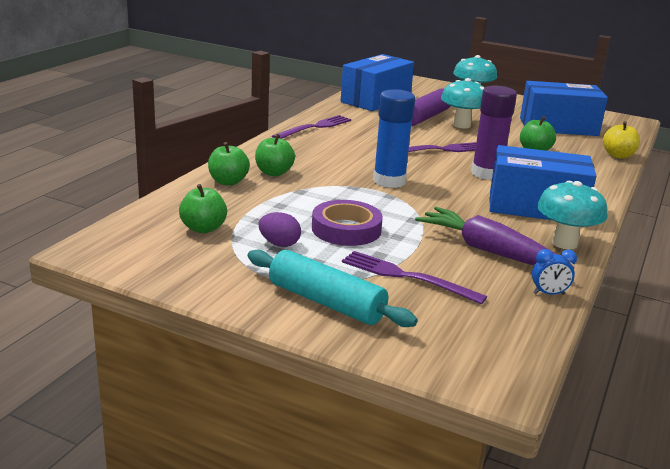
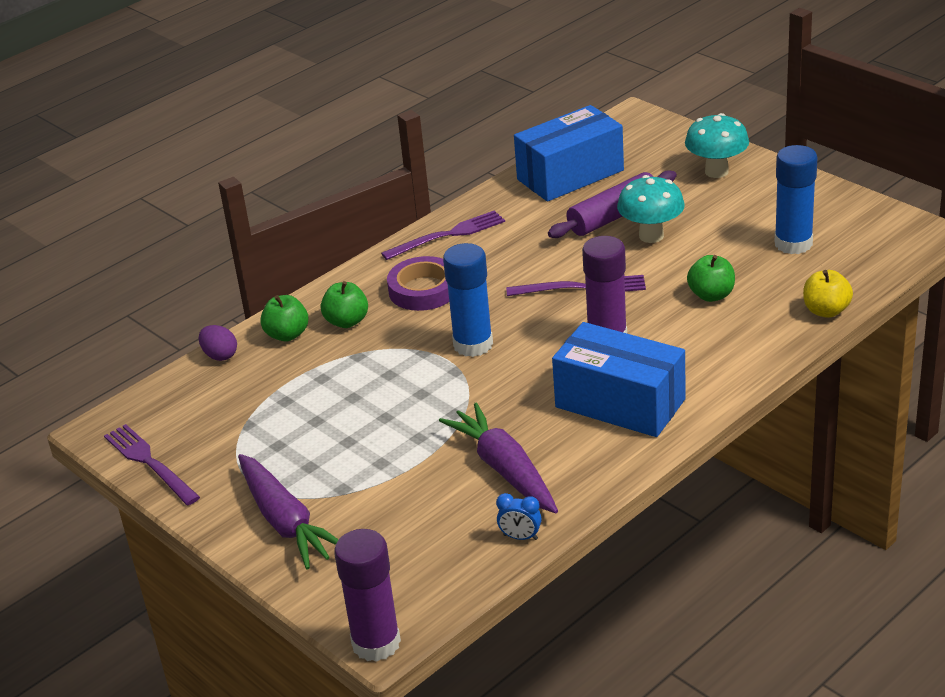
camera: 25 degrees right, 10 degrees up
green apple [179,184,227,233] -> none
turquoise rolling pin [248,249,418,327] -> purple carrot [238,454,339,570]
purple egg [259,212,301,247] -> purple egg moved to [199,325,237,361]
purple tape [312,200,383,246] -> purple tape moved to [387,256,449,311]
purple fork [342,251,487,304] -> purple fork moved to [104,424,200,505]
blue box [520,81,608,136] -> blue glue stick [775,145,818,254]
turquoise mushroom [537,181,608,250] -> none
none -> purple glue stick [334,529,401,662]

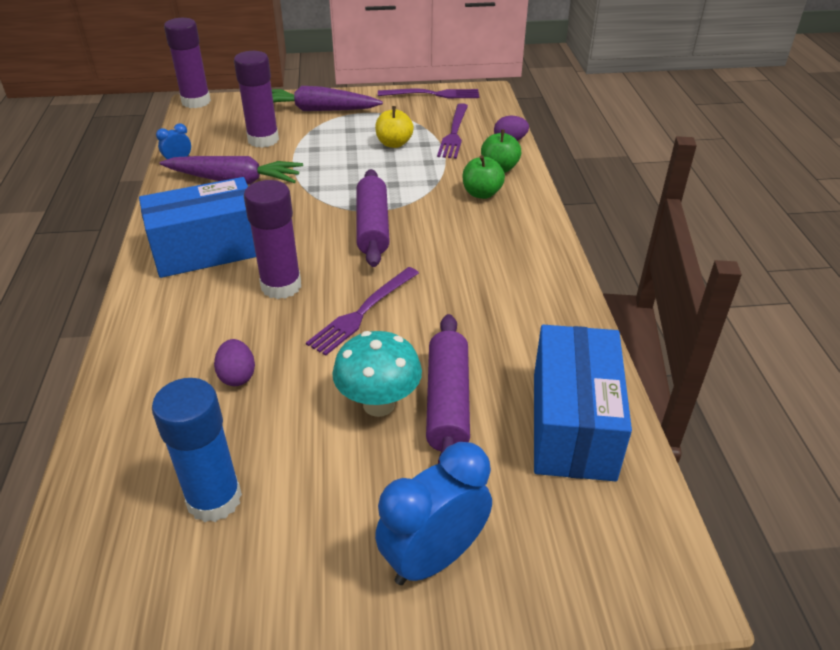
camera: 125 degrees right, 5 degrees up
purple fork [381,210,505,260] -> purple fork moved to [437,103,468,159]
purple tape [387,256,449,311] -> none
blue glue stick [443,243,493,357] -> purple rolling pin [356,169,390,267]
turquoise mushroom [685,113,749,178] -> blue clock [375,442,492,585]
green apple [687,255,735,302] -> purple egg [214,339,255,386]
yellow apple [803,270,853,318] -> yellow apple moved to [375,106,414,148]
none -> purple glue stick [234,51,279,148]

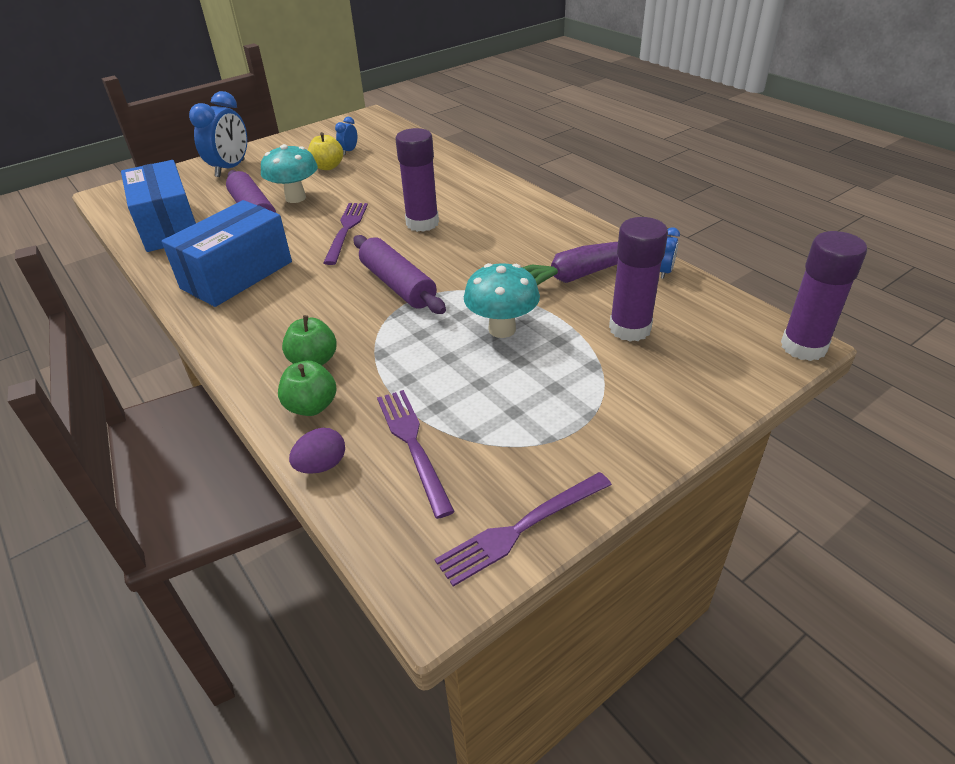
camera: 150 degrees right, 0 degrees up
blue box [139,177,256,278] -> blue box moved to [161,200,292,307]
blue glue stick [152,378,242,522] -> blue clock [335,117,357,155]
purple egg [214,339,255,386] -> none
purple carrot [272,86,383,111] -> none
yellow apple [375,106,414,148] -> yellow apple moved to [308,132,343,170]
none -> turquoise mushroom [464,263,540,338]

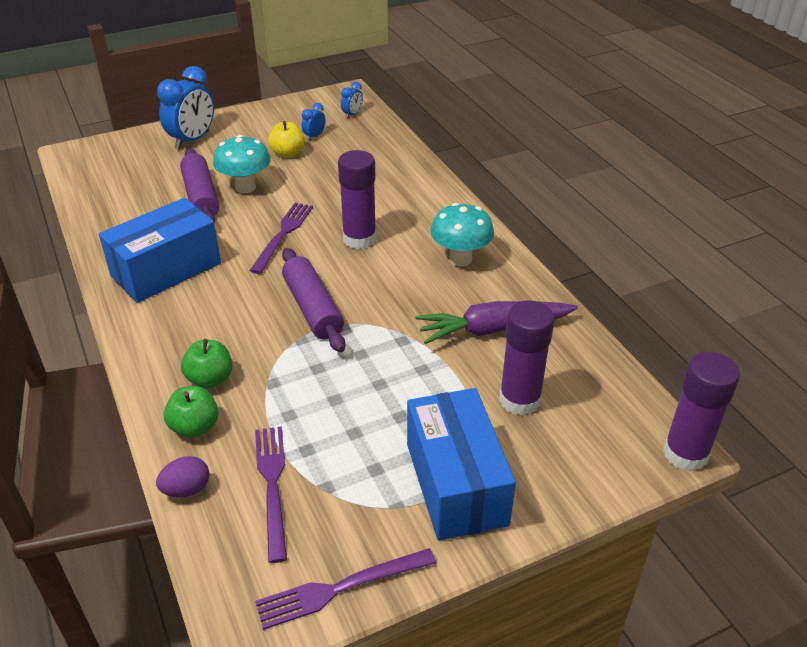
camera: 10 degrees right, 0 degrees up
blue box [121,160,196,252] -> blue box moved to [407,388,516,541]
turquoise mushroom [464,263,540,338] -> turquoise mushroom moved to [430,203,494,266]
blue clock [660,227,680,279] -> blue clock moved to [341,82,363,119]

